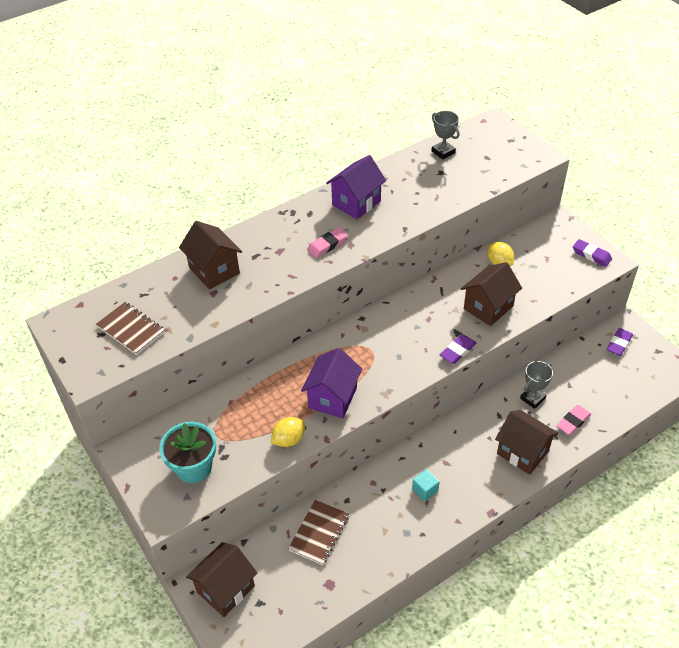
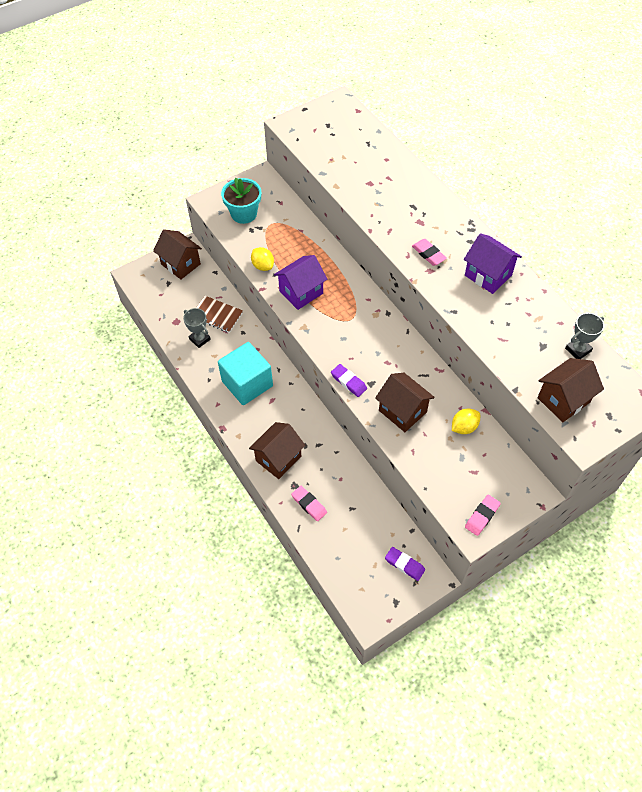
camera: 90 degrees right, 10 degrees up
brown notebook [96,302,165,355] -> none
brown house [179,221,242,289] -> brown house moved to [537,358,604,422]
purple house [301,348,362,418] -> purple house turned 60 degrees counterclockwise [274,255,327,310]
turquoise cube [412,469,439,501] -> turquoise cube [218,342,273,405], size x2.45
grey trophy [520,361,553,409] -> grey trophy moved to [183,308,211,348]
purple eraser [573,239,612,267] -> pink eraser [465,495,501,536]

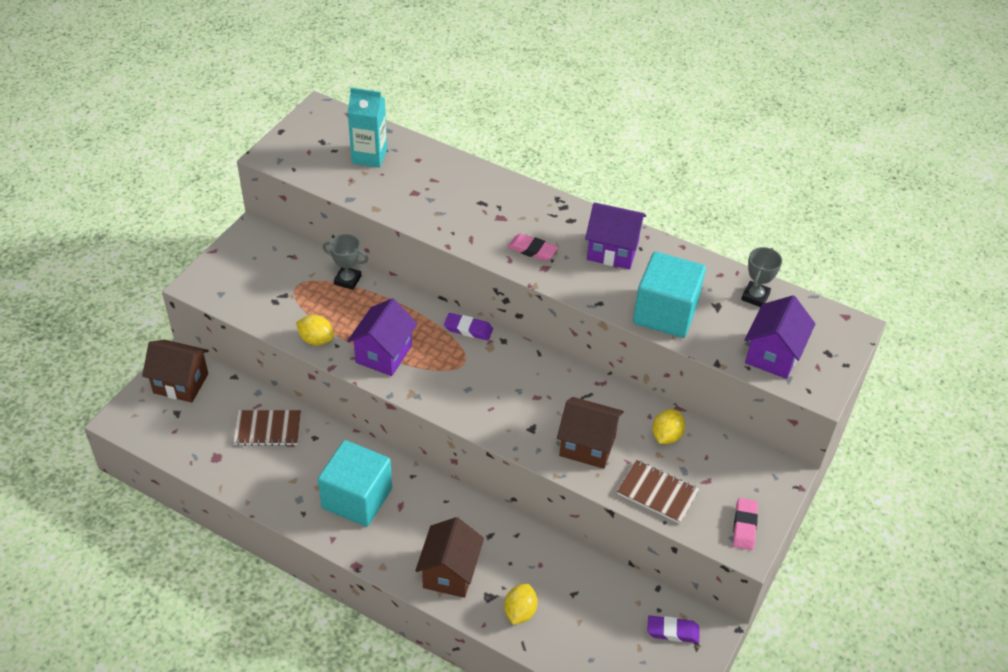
camera: 30 degrees left, 10 degrees down
grey trophy [183,308,211,348] -> grey trophy moved to [323,234,368,290]
turquoise flower pot [221,178,261,224] -> none
pink eraser [291,486,327,521] -> yellow lemon [504,584,538,625]
purple eraser [331,364,367,397] -> purple eraser moved to [444,313,493,340]
brown house [537,358,604,422] -> purple house [745,295,815,379]
none -> turquoise carton [348,87,387,168]
none -> brown notebook [617,460,700,524]
none -> turquoise cube [633,251,706,338]

